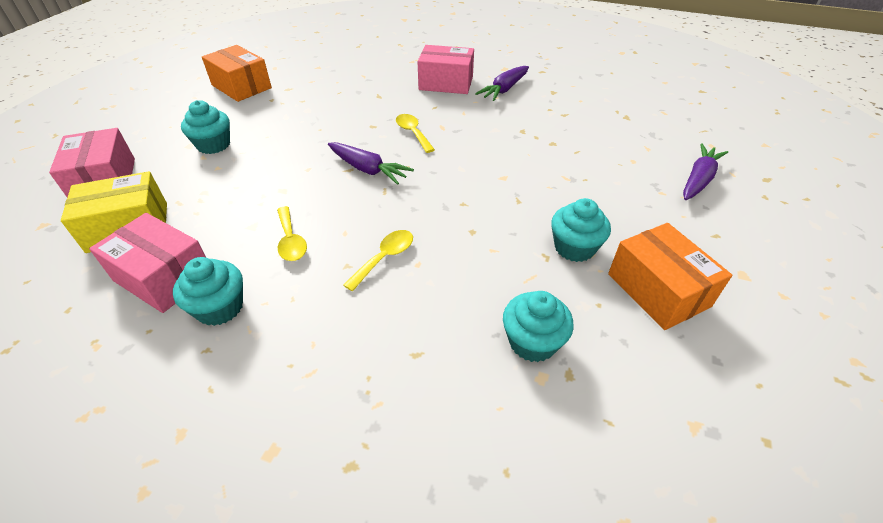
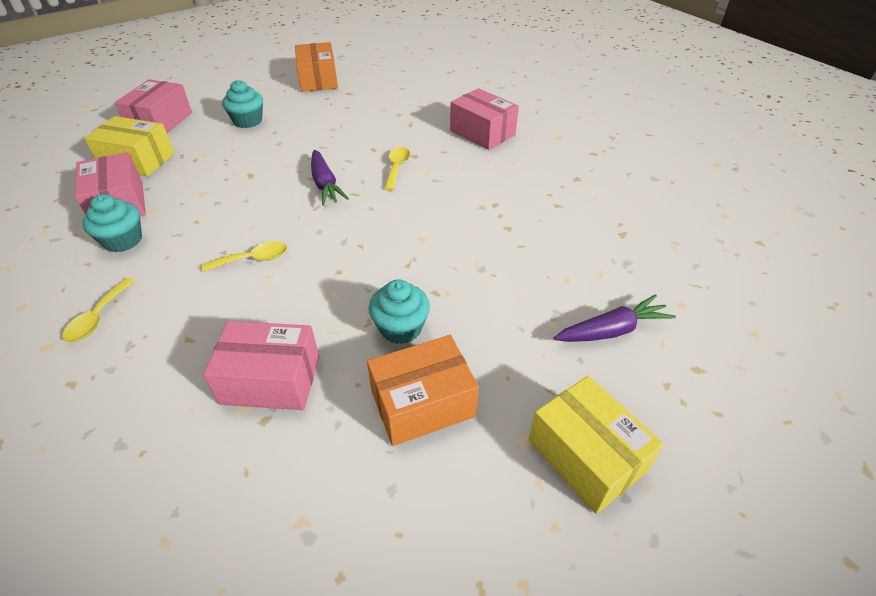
camera: 35 degrees right, 0 degrees up
yellow spoon [277,206,307,261] -> yellow spoon moved to [62,278,135,342]
purple carrot [475,66,529,101] -> none
turquoise cupcake [503,291,574,362] -> pink box [203,321,319,410]
orange box [608,223,732,330] -> orange box turned 60 degrees clockwise [367,335,479,446]
none -> yellow box [528,376,664,514]

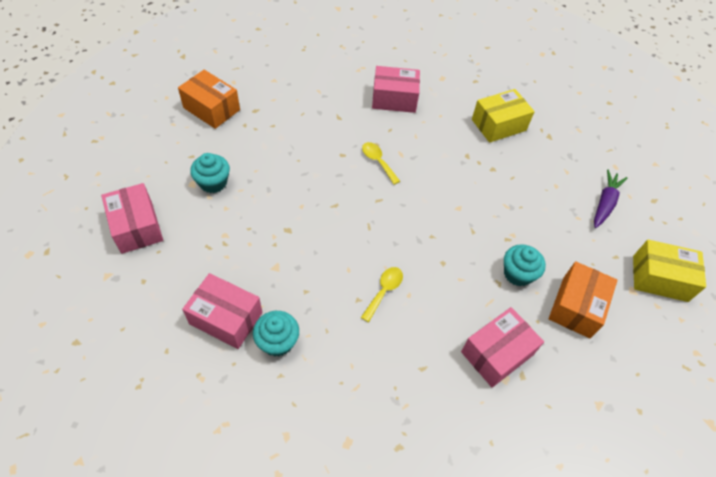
camera: 45 degrees left, 10 degrees up
yellow spoon [62,278,135,342] -> none
yellow box [85,116,174,176] -> yellow box moved to [472,89,535,143]
purple carrot [311,150,349,205] -> none

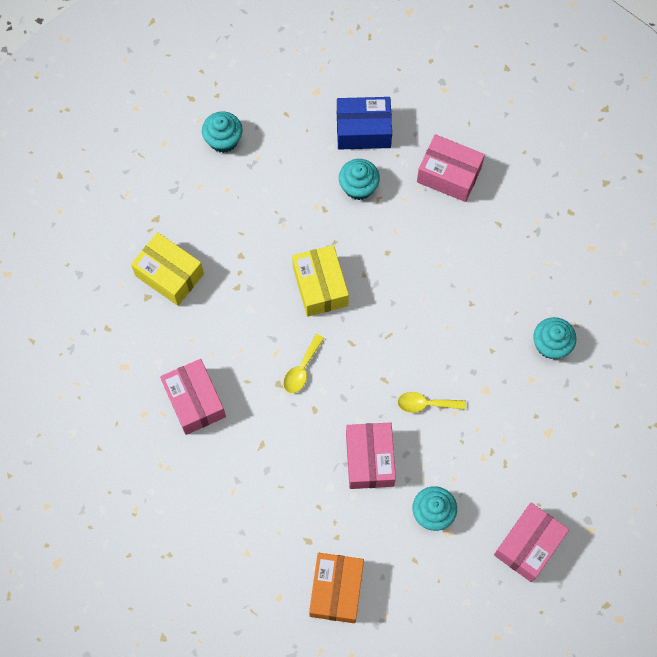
camera: 115 degrees left, 15 degrees up
pink box [182,273,263,349] -> pink box moved to [346,422,396,489]
yellow spoon [361,267,403,322] -> yellow spoon moved to [397,392,466,413]
orange box [549,261,617,338] -> blue box [337,97,392,150]
purple carrot [594,170,628,228] -> turquoise cupcake [202,111,243,153]
yellow box [633,239,706,302] -> yellow box moved to [292,245,349,317]

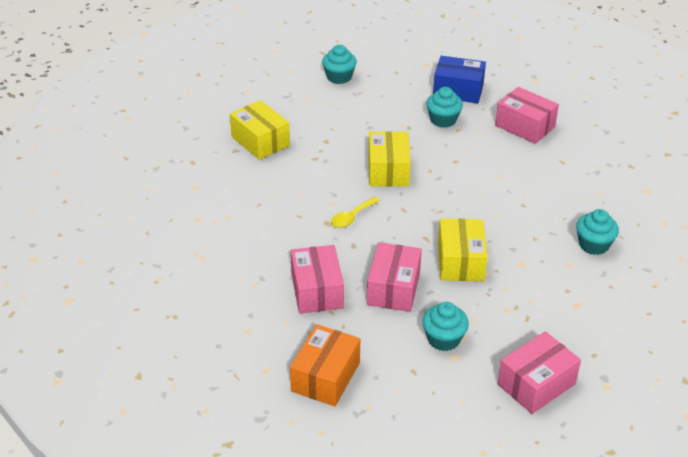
camera: 15 degrees right, 30 degrees down
pink box [160,359,226,435] -> pink box moved to [291,245,344,314]
yellow spoon [397,392,466,413] -> yellow box [438,219,488,281]

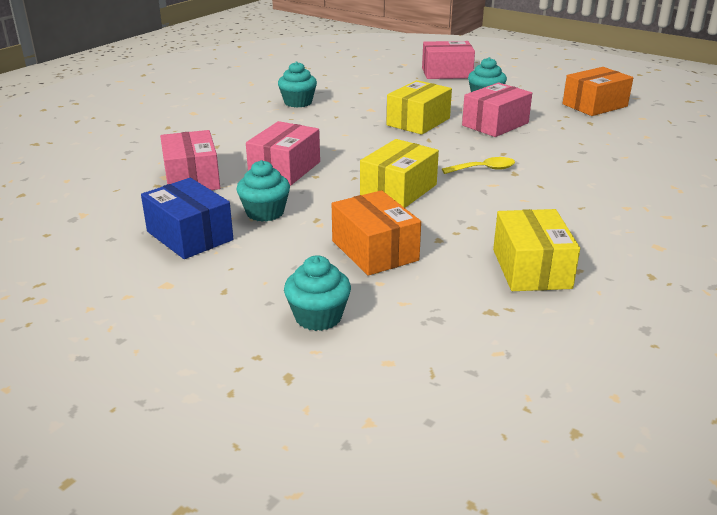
camera: 145 degrees left, 10 degrees down
pink box [291,245,344,314] -> pink box moved to [246,121,320,186]
none -> orange box [332,190,421,276]

